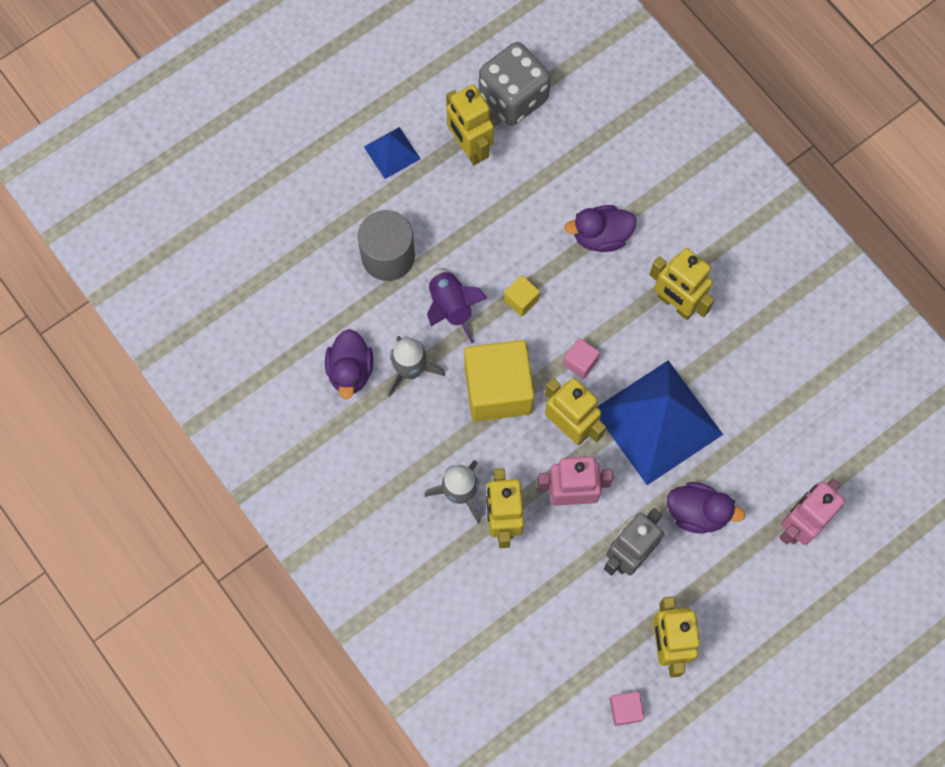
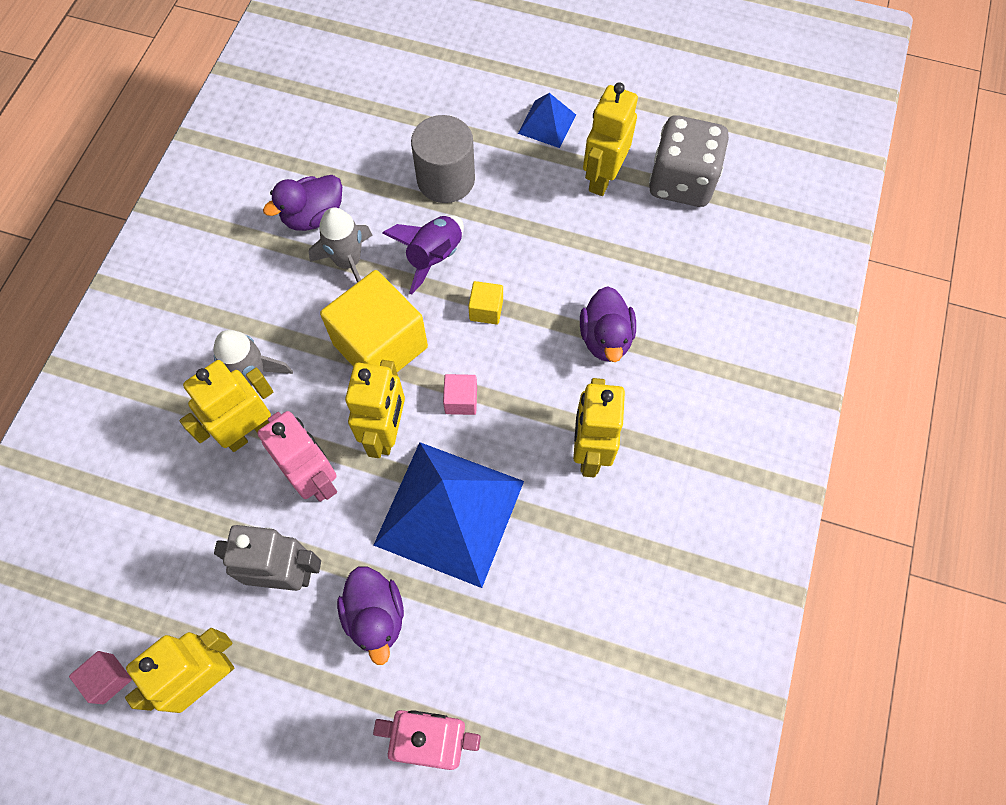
camera: 55 degrees right, 5 degrees down
purple duck [564,205,636,252] -> purple duck turned 135 degrees counterclockwise [580,286,636,362]

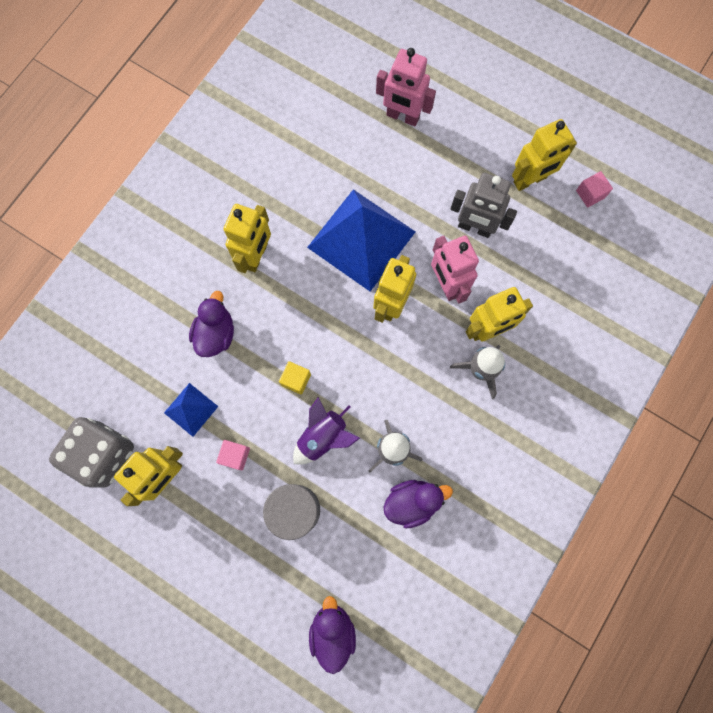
camera: 165 degrees left, 10 degrees up
yellow cube [320,270,428,372] -> none
purple duck [337,567,404,665] -> purple duck moved to [309,596,356,674]
pink cube [443,374,477,415] -> pink cube moved to [216,440,250,470]
blue pyramid [518,93,576,148] -> blue pyramid moved to [164,383,219,437]

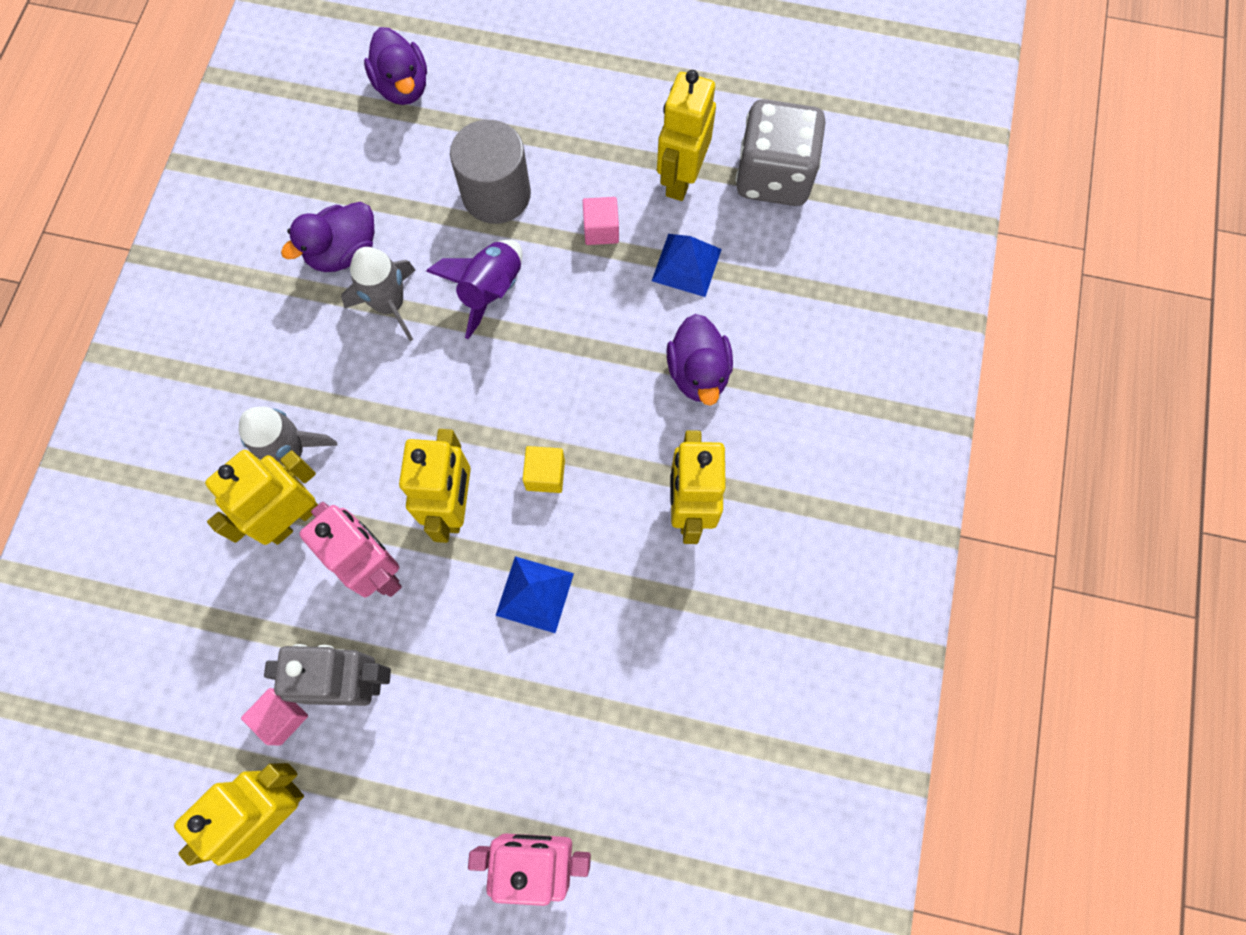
camera: 160 degrees right, 5 degrees down
yellow cube [279,361,311,395] -> yellow cube moved to [522,446,565,493]
blue pyramid [307,189,415,291] -> blue pyramid [495,556,574,633], size x0.47
pink cube [576,171,613,207] -> pink cube moved to [241,688,308,745]

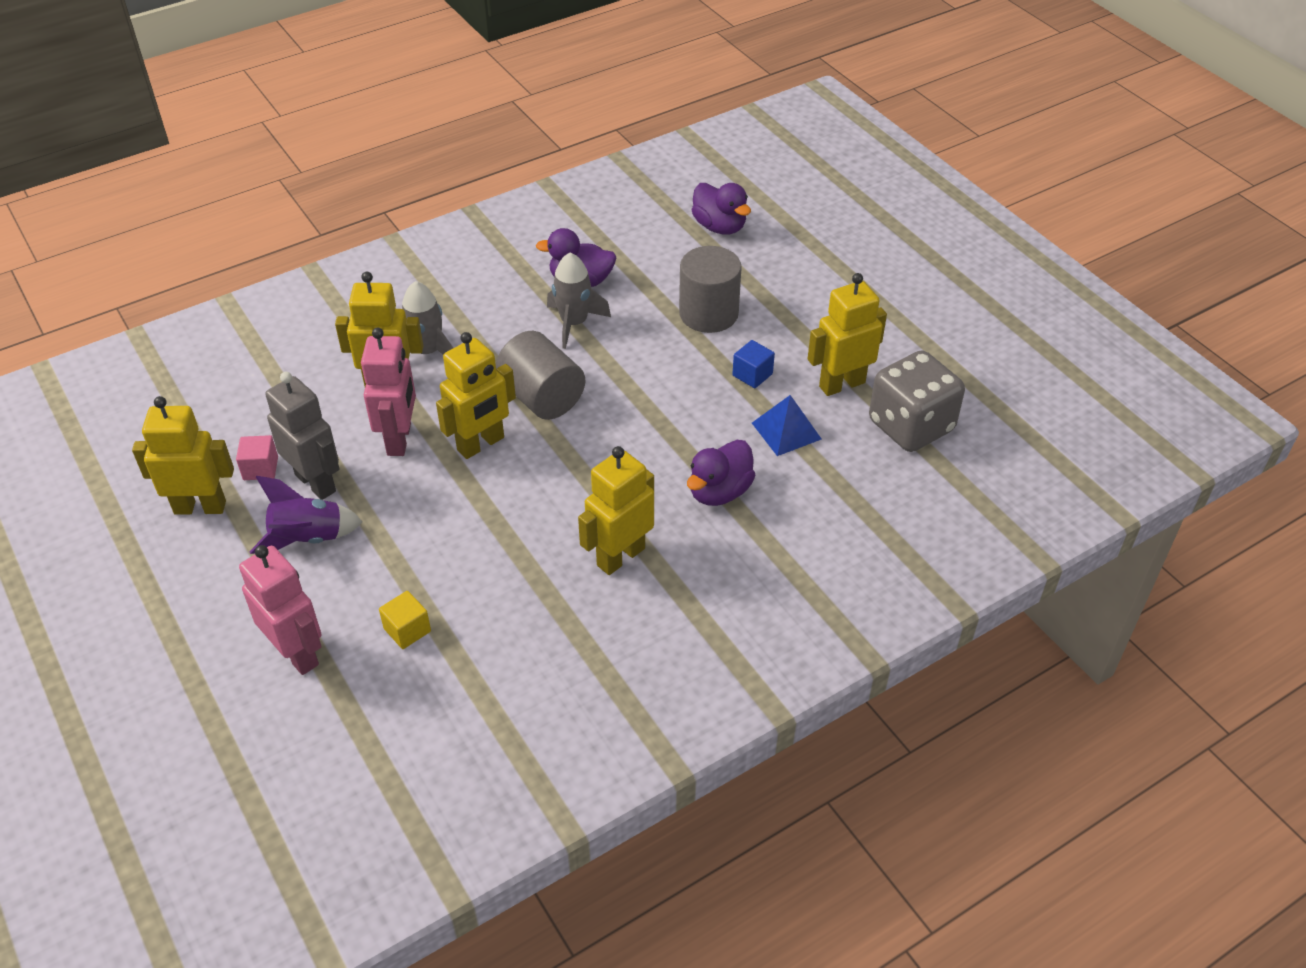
camera: 45 degrees right, 25 degrees down
purple duck [364,27,427,105] -> purple duck turned 60 degrees counterclockwise [692,183,751,235]
purple rocket [426,240,522,339] -> purple rocket moved to [249,476,362,554]
blue pyramid [495,556,574,633] -> none
yellow cube [522,446,565,493] -> yellow cube moved to [379,591,431,649]
pink cube [583,197,619,245] -> blue cube [732,340,775,388]
none -> grey cylinder [496,331,585,420]

